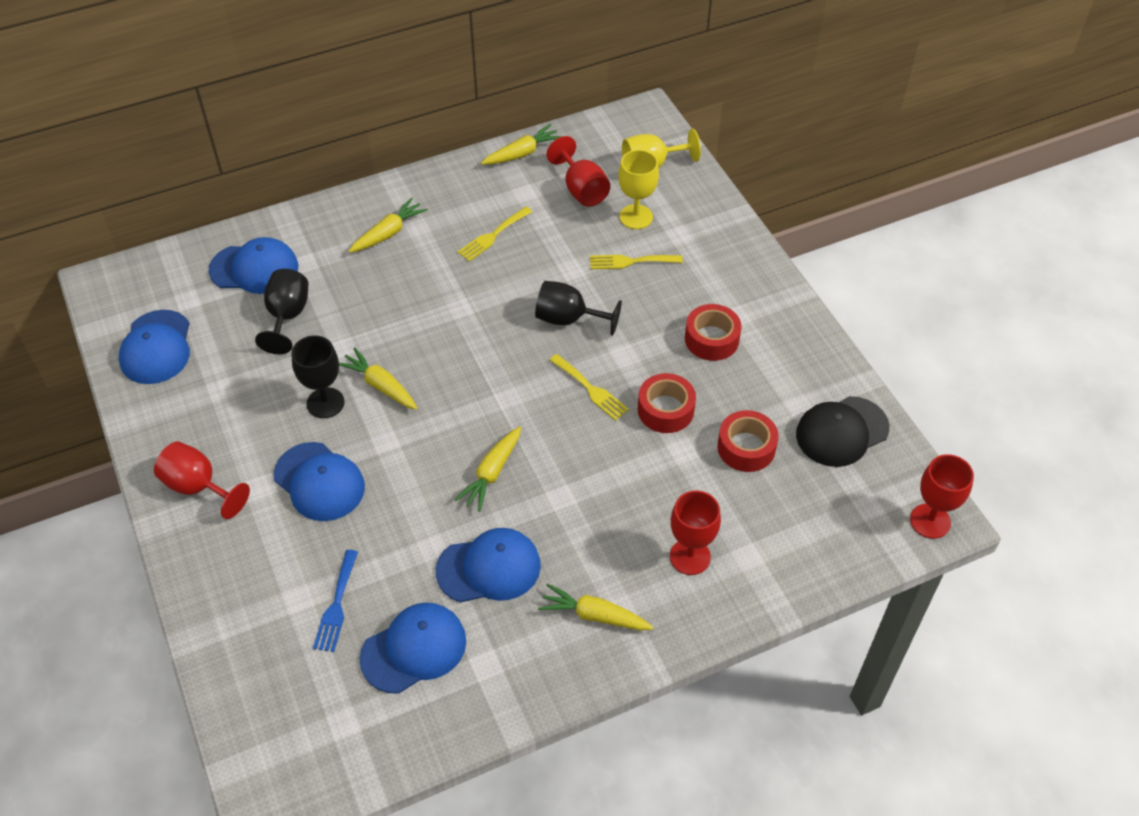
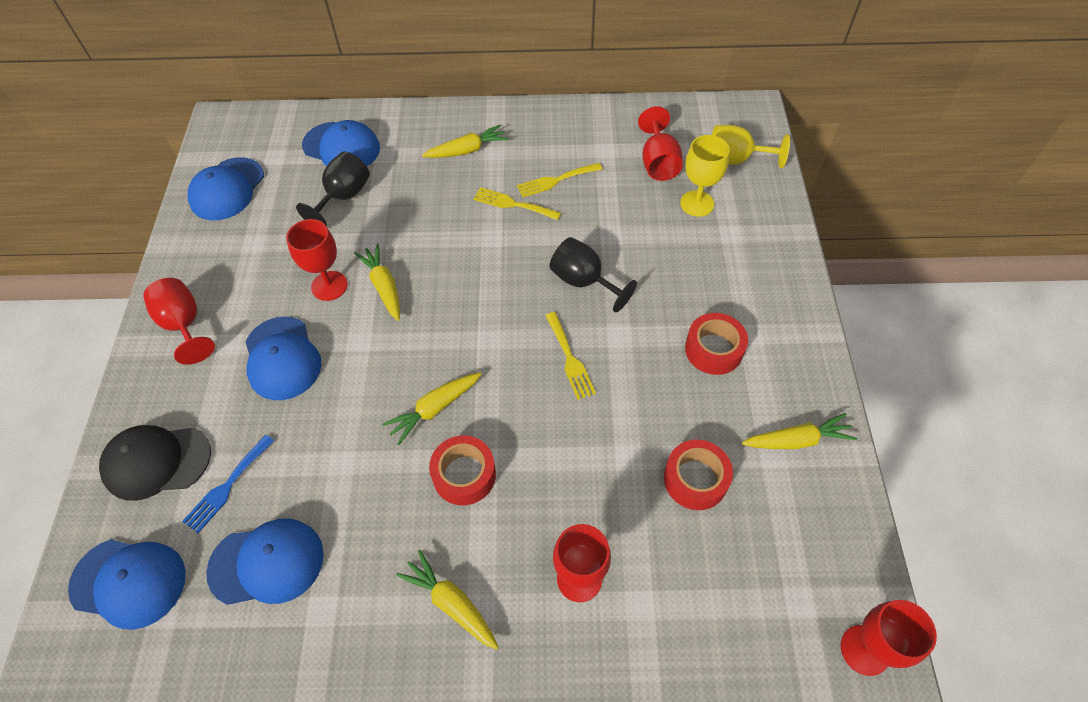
camera: 25 degrees right, 5 degrees up
black goblet [291,335,345,418] -> red goblet [286,219,348,301]
blue cap [436,528,541,603] -> blue cap moved to [68,539,186,630]
yellow carrot [481,124,562,165] -> yellow carrot moved to [742,413,857,449]
yellow fork [590,255,683,269] -> yellow fork moved to [473,187,561,220]
red tape [638,373,696,433] -> red tape moved to [429,435,496,505]
black cap [796,396,889,467] -> black cap moved to [99,425,211,501]

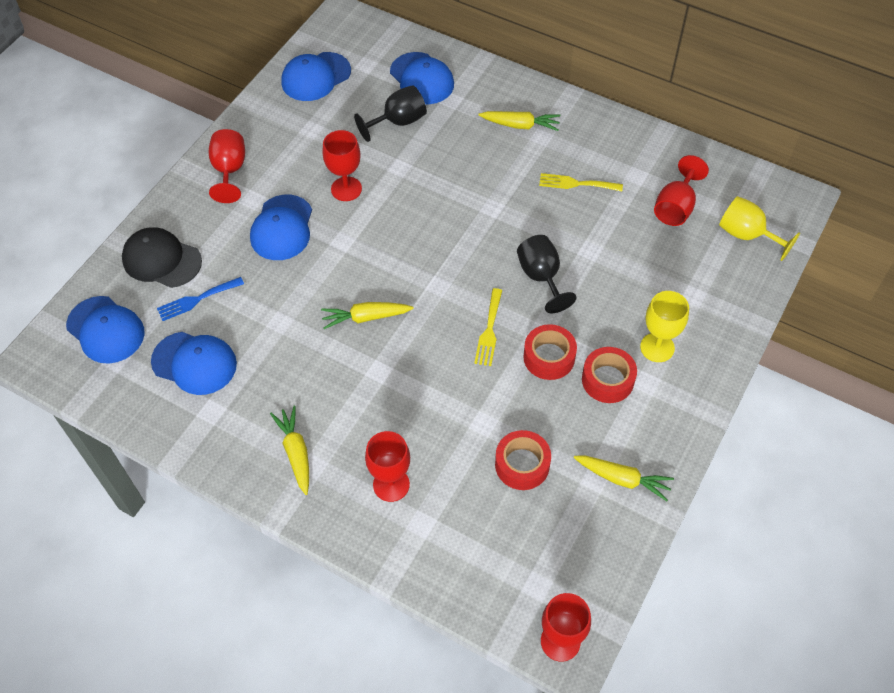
camera: 30 degrees right, 0 degrees up
yellow carrot [354,244,400,321] -> none
red tape [429,435,496,505] -> red tape moved to [523,324,577,380]
yellow fork [473,187,561,220] -> none
yellow goblet [680,135,730,217] -> yellow goblet moved to [640,291,689,362]

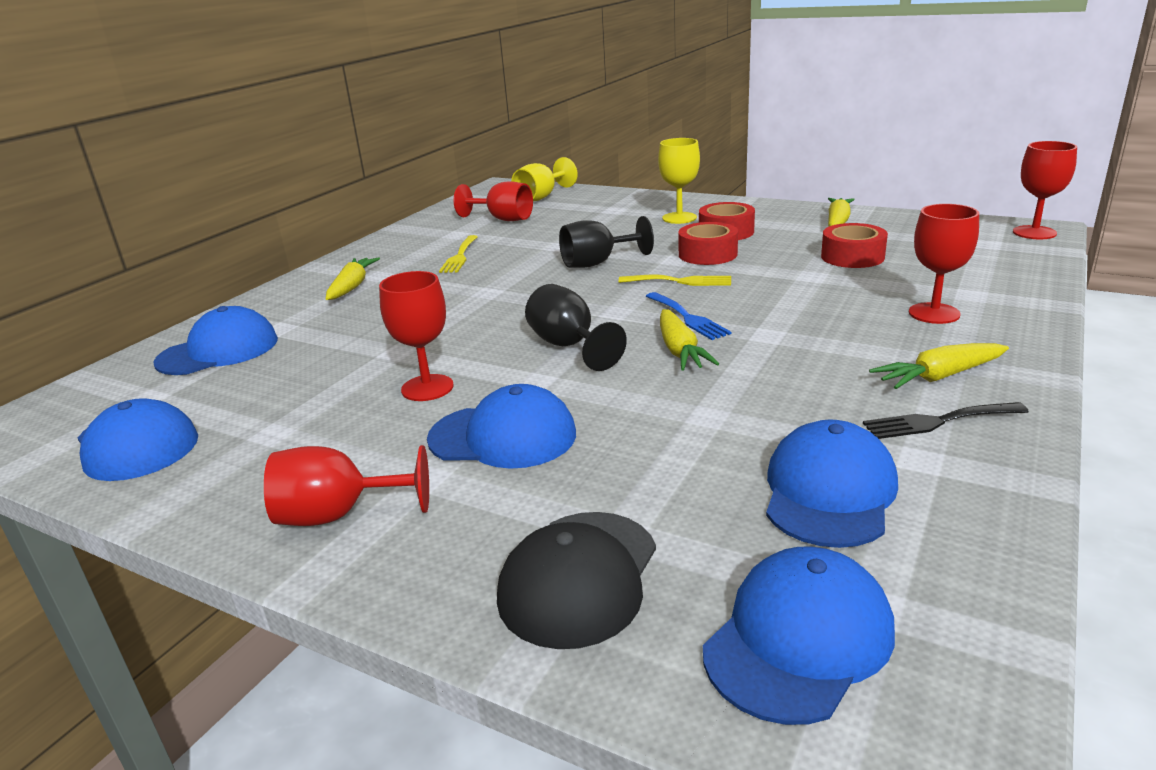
camera: 90 degrees left, 30 degrees down
blue fork [157,277,244,321] -> blue fork moved to [646,292,732,340]
black goblet [354,85,427,142] -> black goblet moved to [525,284,627,371]
none -> black fork [863,402,1029,439]

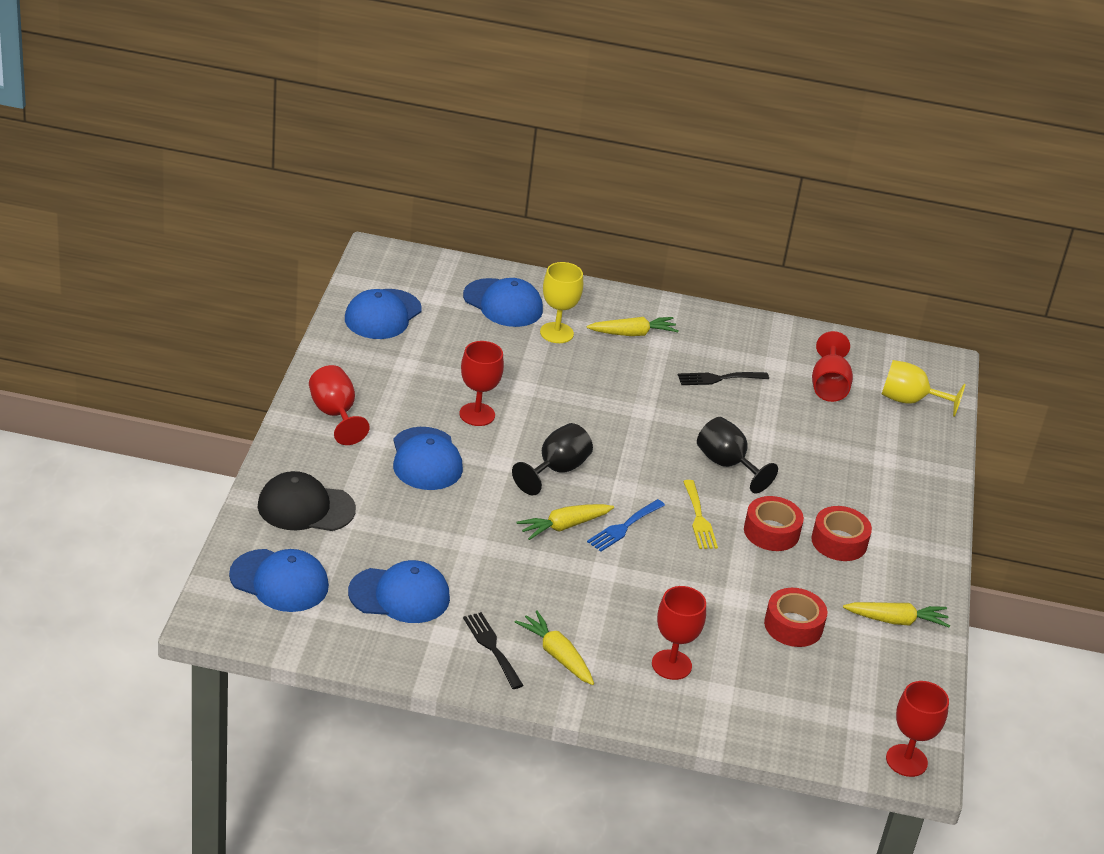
camera: 65 degrees right, 10 degrees up
yellow fork [439,235,478,273] -> black fork [678,372,769,385]
yellow goblet [658,138,700,224] -> yellow goblet moved to [540,262,583,343]

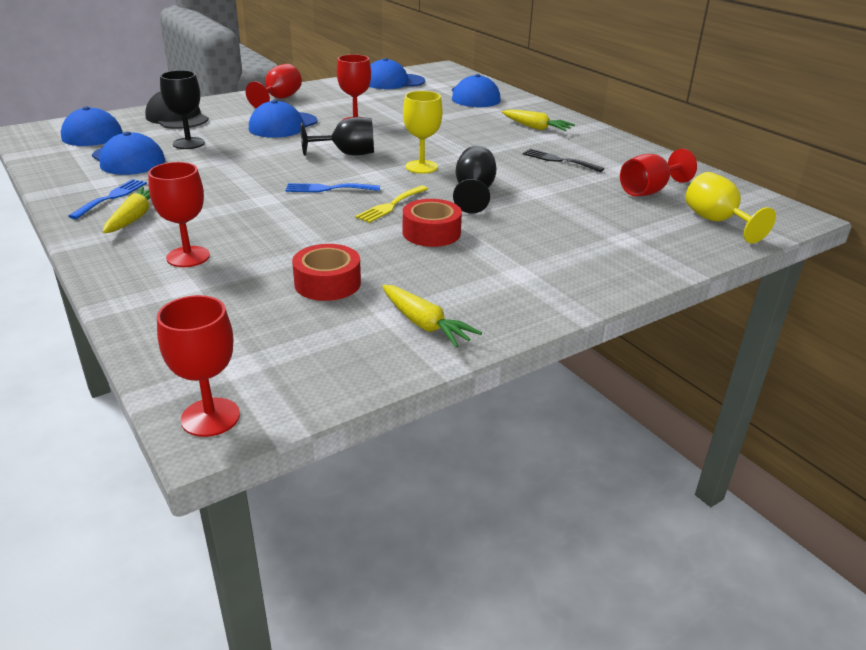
camera: 50 degrees right, 5 degrees down
black fork [463,612,524,689] -> blue fork [68,179,147,219]
yellow carrot [516,504,614,540] -> none
yellow goblet [540,262,583,343] -> yellow goblet moved to [403,91,442,174]
red tape [811,506,872,561] -> none
none -> black goblet [160,70,205,149]

